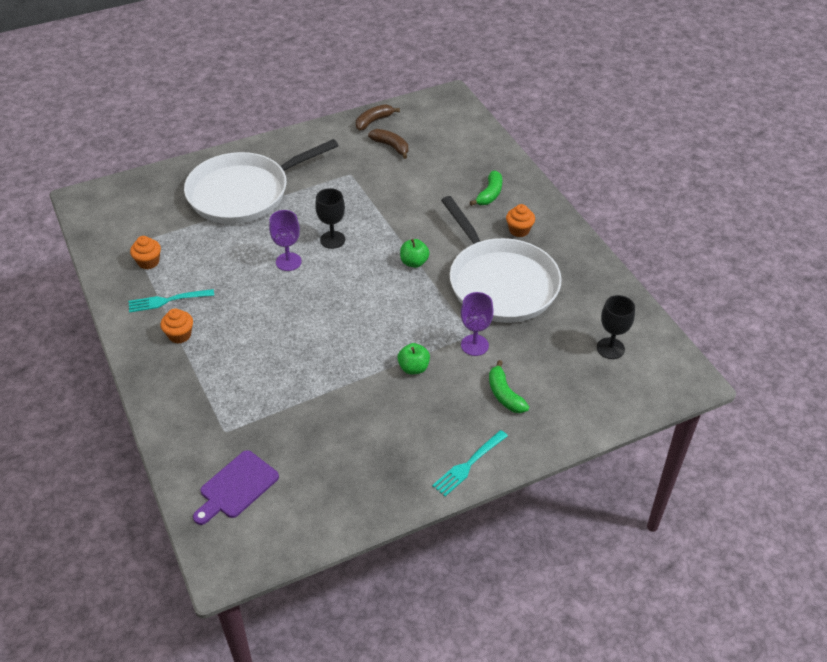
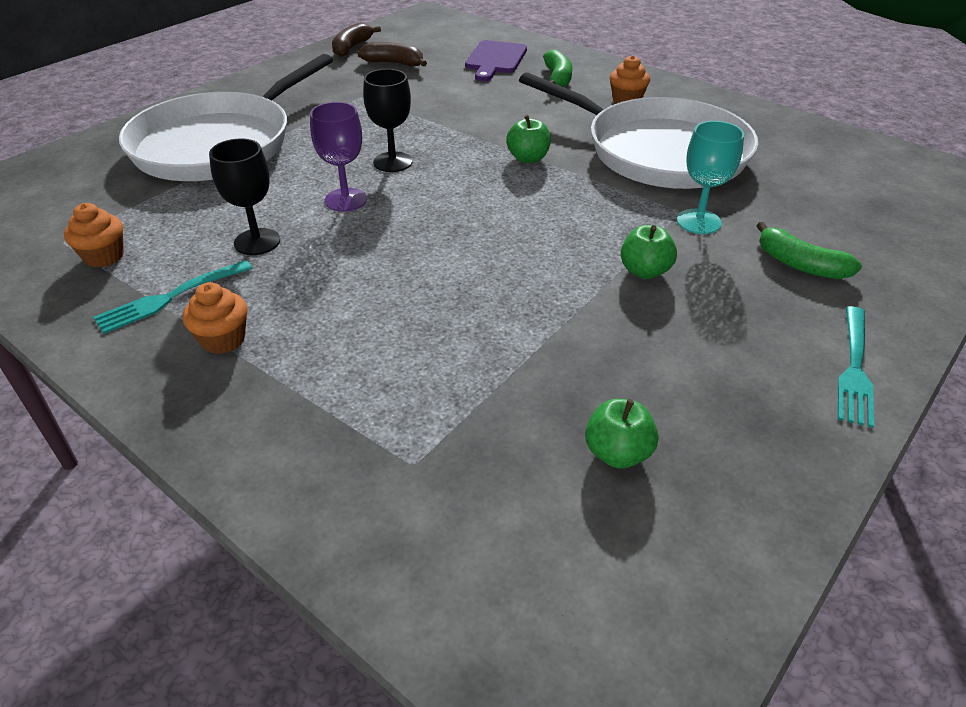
camera: 25 degrees left, 5 degrees down
purple cutting board [193,450,279,525] -> purple cutting board moved to [465,40,527,82]
purple goblet [461,292,494,356] -> turquoise goblet [677,121,744,234]
black goblet [597,295,635,359] -> black goblet moved to [209,139,280,255]
none -> green apple [585,399,658,469]

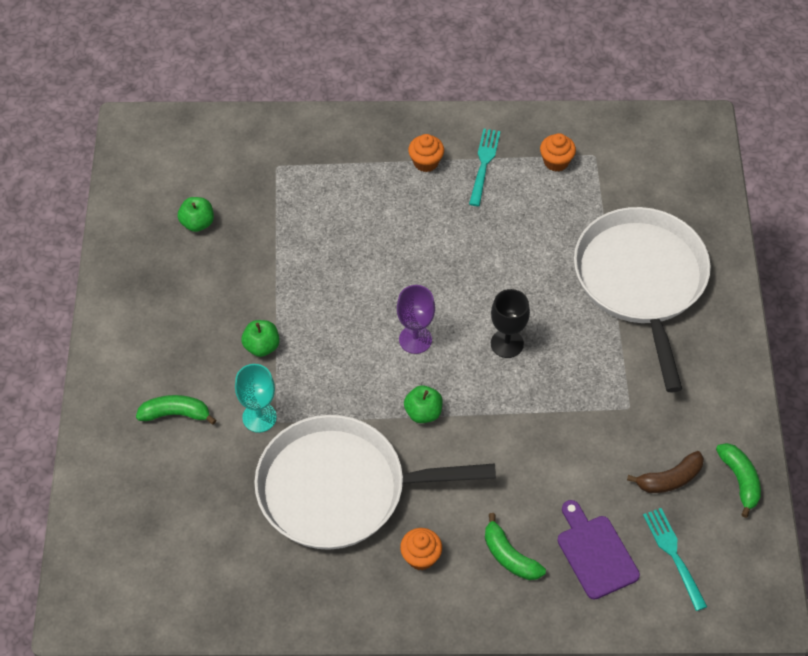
camera: 140 degrees right, 15 degrees up
black goblet [209,139,280,255] -> none
purple goblet [310,102,367,212] -> purple goblet moved to [397,285,435,354]
brown banana [332,23,381,57] -> green banana [716,443,761,518]
turquoise fork [838,306,874,428] -> turquoise fork moved to [643,508,707,611]

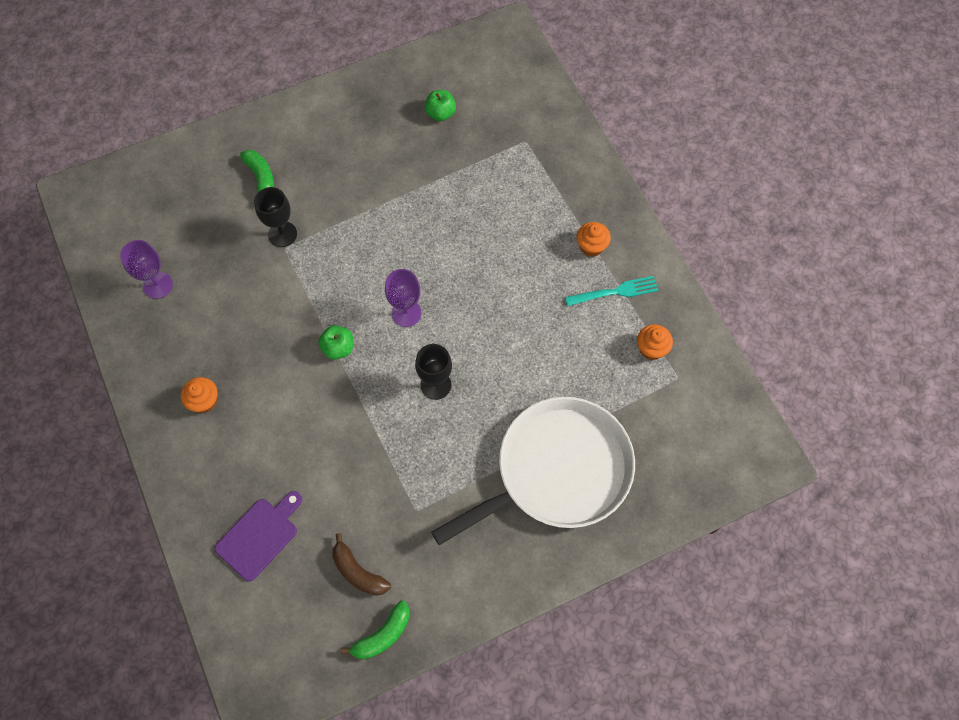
camera: 65 degrees right, 10 degrees up
turquoise goblet [235,364,277,433] -> black goblet [254,187,297,247]
green apple [241,320,280,357] -> none
white pan [254,415,496,550] -> none
green banana [485,513,546,580] -> none
turquoise fork [643,508,707,611] -> none
none -> purple goblet [120,240,173,299]

